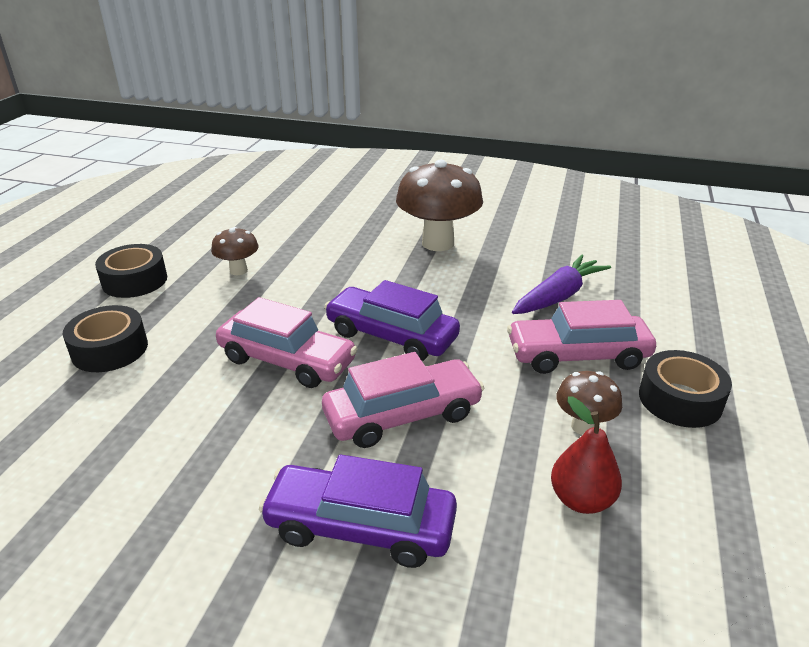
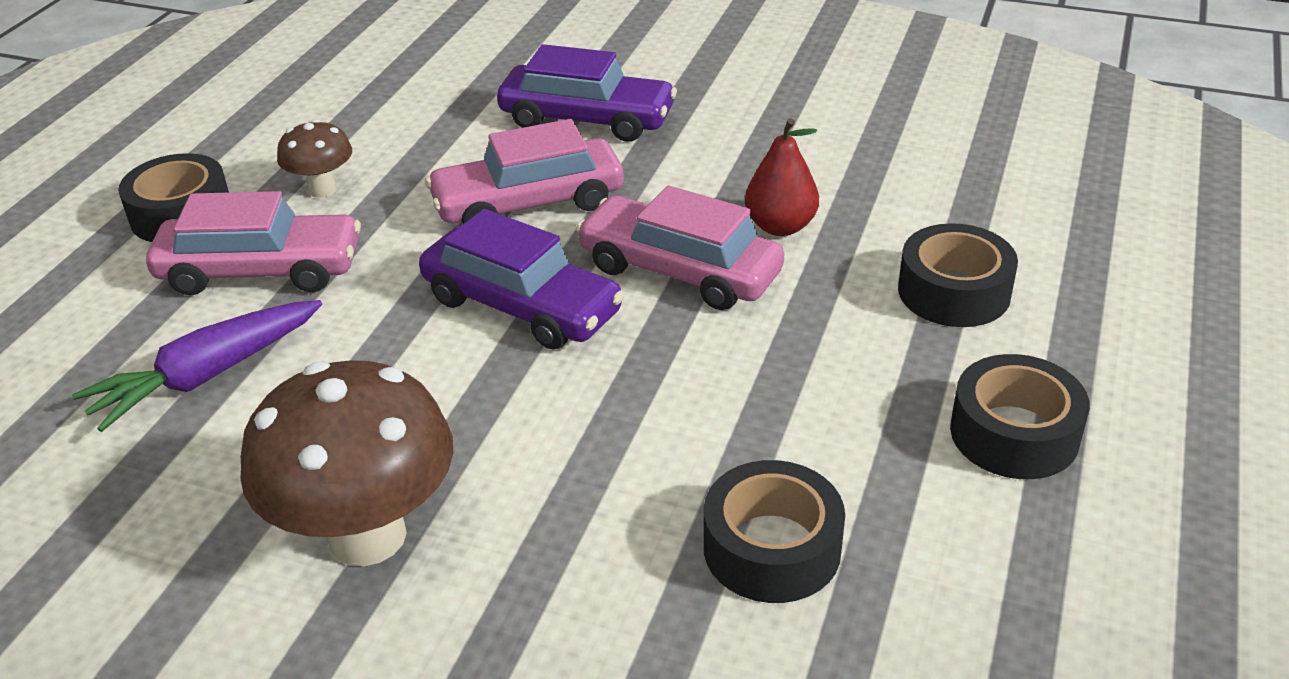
camera: 175 degrees left, 5 degrees up
brown mushroom [211,227,259,275] -> none
red pear [551,396,622,514] -> red pear moved to [745,118,819,236]
none -> black tape [704,460,845,603]

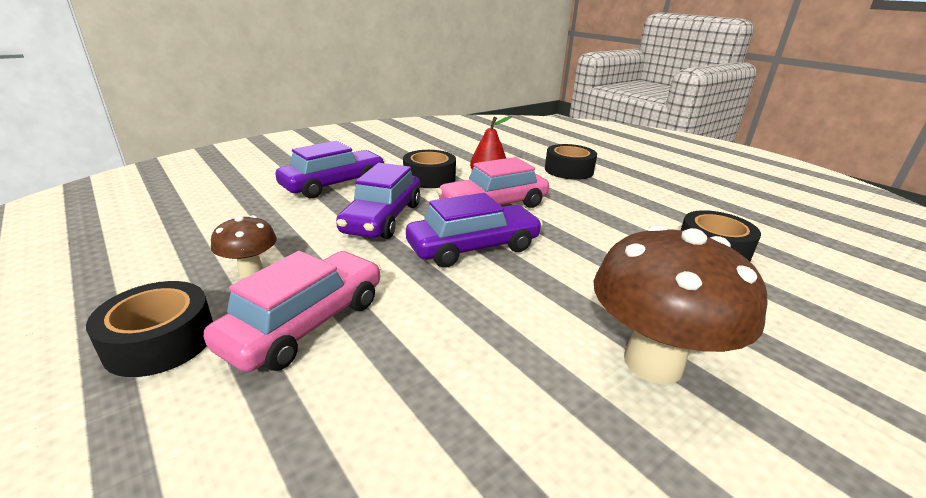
camera: 60 degrees left, 10 degrees down
purple carrot [72,300,322,432] -> none
pink car [425,119,624,224] -> purple car [336,163,420,239]
black tape [950,354,1090,479] -> black tape moved to [403,150,456,188]

